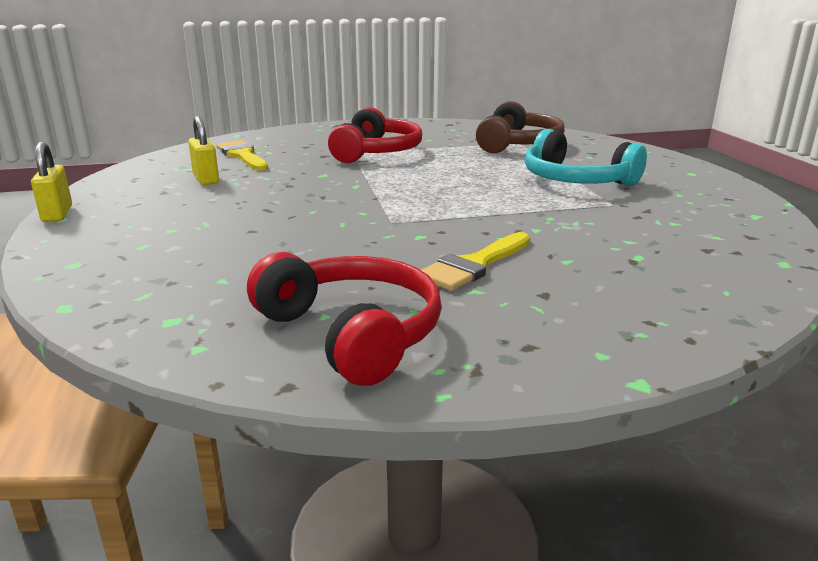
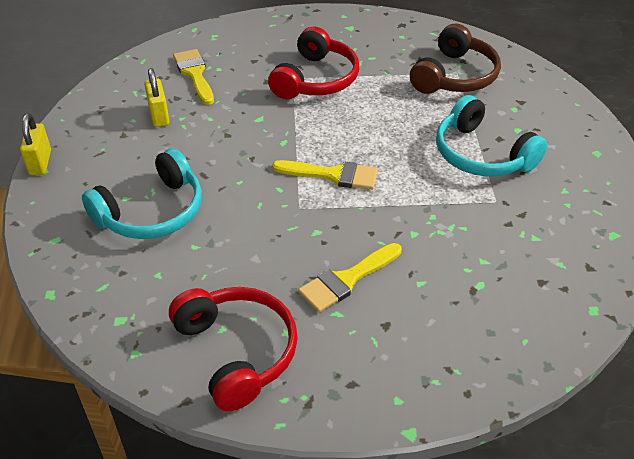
camera: 10 degrees right, 20 degrees up
none -> turquoise headphones [82,148,202,239]
none -> yellow brush [272,160,378,190]

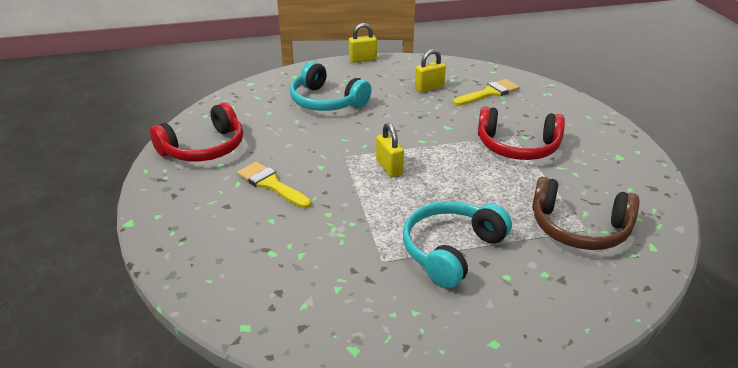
camera: 80 degrees right, 10 degrees down
yellow brush [272,160,378,190] -> yellow padlock [376,123,404,177]

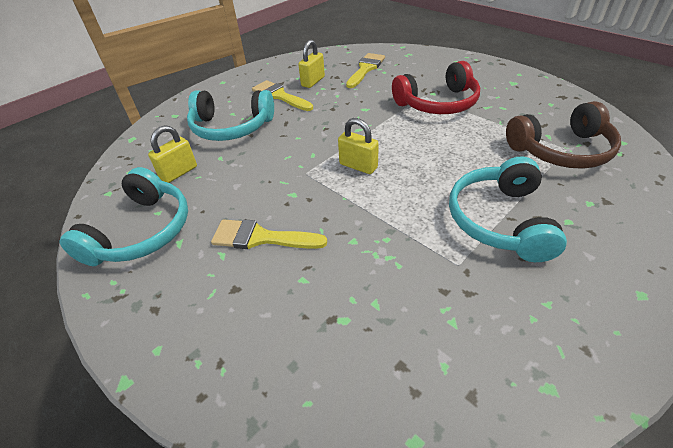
camera: 30 degrees left, 10 degrees up
red headphones [150,103,243,162] -> turquoise headphones [59,167,188,266]
yellow padlock [349,23,377,63] -> yellow padlock moved to [148,125,197,183]
none -> yellow brush [252,80,313,111]

